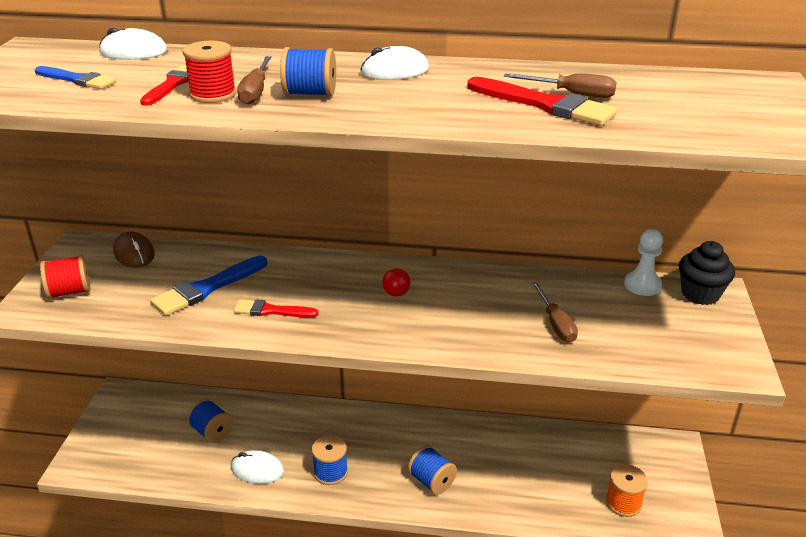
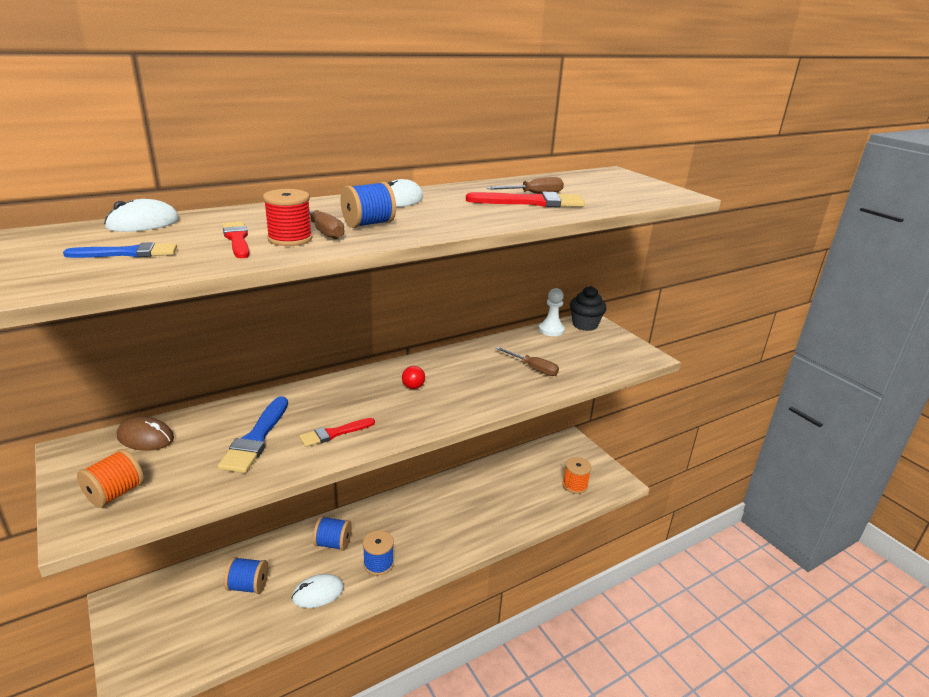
camera: 40 degrees left, 5 degrees down
red spool [40,255,90,299] -> orange spool [77,449,144,508]
blue spool [408,445,457,495] -> blue spool moved to [313,516,352,551]

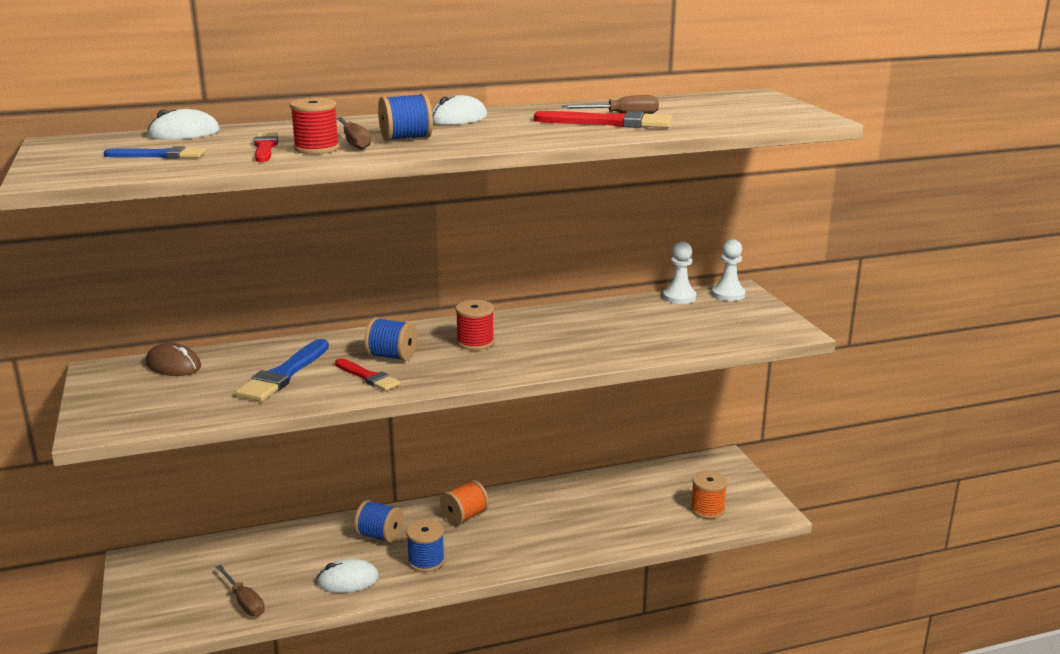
camera: 15 degrees right, 5 degrees down
orange spool [77,449,144,508] -> orange spool moved to [440,480,489,525]
blue spool [224,557,268,594] -> blue spool moved to [364,317,417,361]
red brush [299,418,375,447] -> red brush turned 120 degrees counterclockwise [335,358,400,391]
red ball [402,366,425,389] -> red spool [455,300,494,350]
brown screwdriver [496,347,559,376] -> brown screwdriver moved to [216,565,265,616]
black cupcake [570,286,607,331] -> white pawn [712,239,746,301]

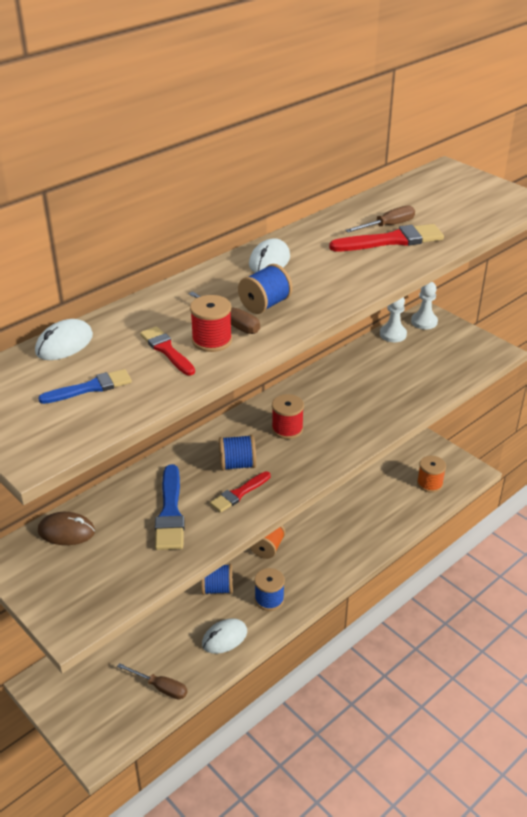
camera: 25 degrees left, 15 degrees up
red brush [335,358,400,391] -> red brush turned 120 degrees clockwise [210,471,271,513]

